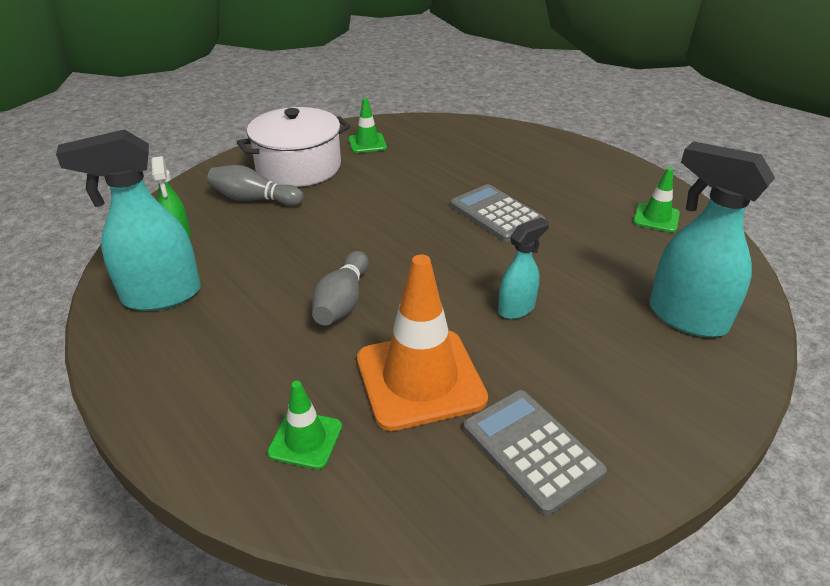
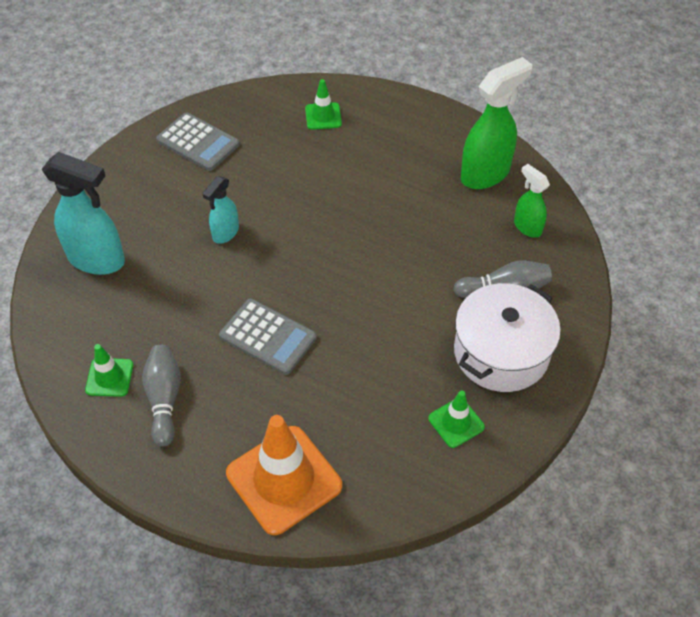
camera: 160 degrees right, 15 degrees up
turquoise spray bottle [56,129,201,311] -> green spray bottle [461,57,532,189]
grey bowling pin [312,251,369,325] -> grey bowling pin moved to [142,345,181,447]
orange traffic cone [357,255,488,431] -> orange traffic cone moved to [226,415,342,535]

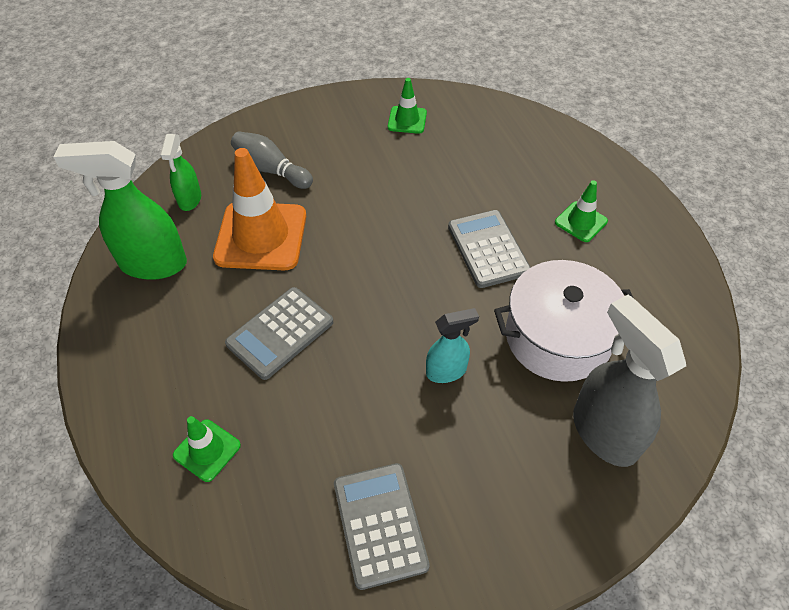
camera: 140 degrees left, 0 degrees up
turquoise spray bottle [42,152,125,275] -> grey spray bottle [573,295,686,467]
green traffic cone [85,344,133,397] -> green traffic cone moved to [555,180,608,242]
grey bowling pin [142,345,181,447] -> none
orange traffic cone [226,415,342,535] -> orange traffic cone moved to [213,148,306,271]
white pot [454,283,561,392] -> white pot moved to [494,260,633,382]
none -> grey calculator [225,287,333,380]

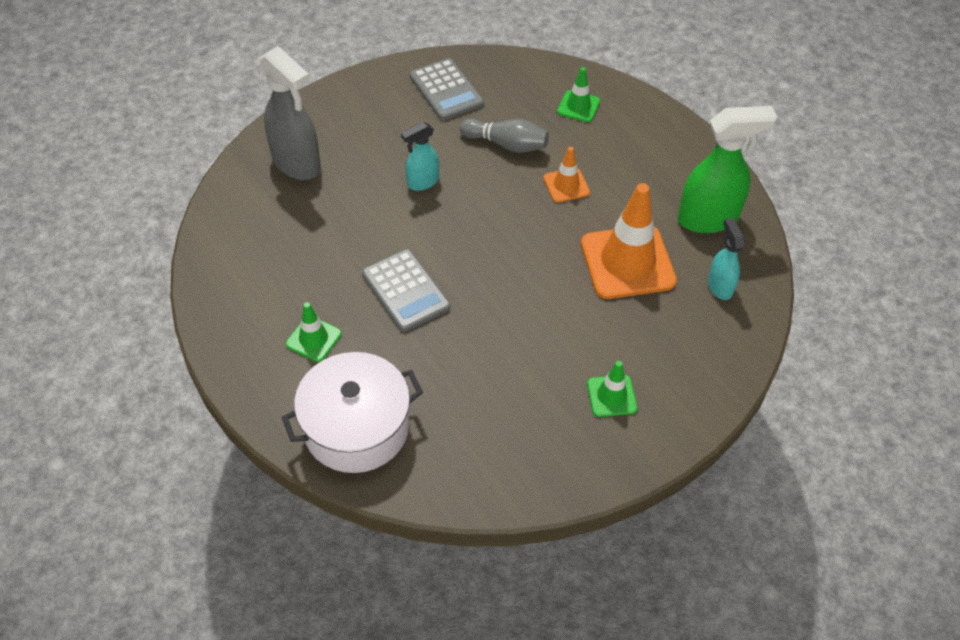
camera: 165 degrees right, 0 degrees up
green spray bottle [160,134,201,211] -> turquoise spray bottle [708,218,745,300]
grey calculator [225,287,333,380] -> orange traffic cone [544,147,590,203]
grey bowling pin [231,131,313,189] -> grey bowling pin moved to [460,119,549,153]
green traffic cone [388,78,427,134] -> green traffic cone moved to [587,361,637,417]
white pot [494,260,633,382] -> white pot moved to [281,352,423,473]

